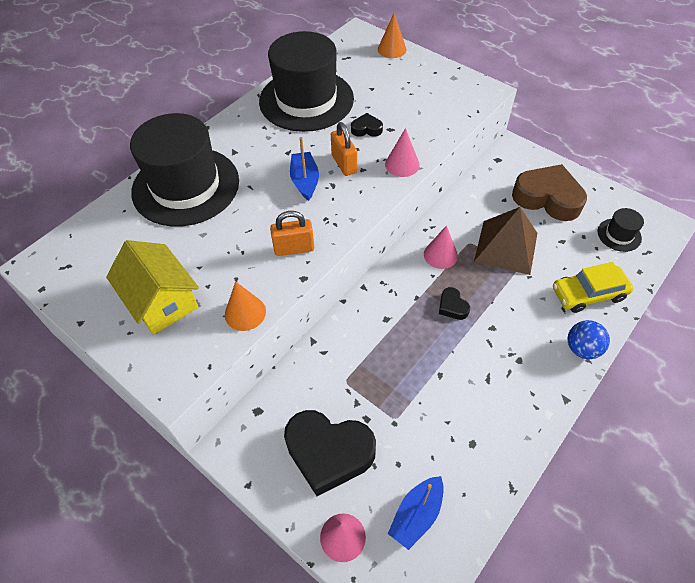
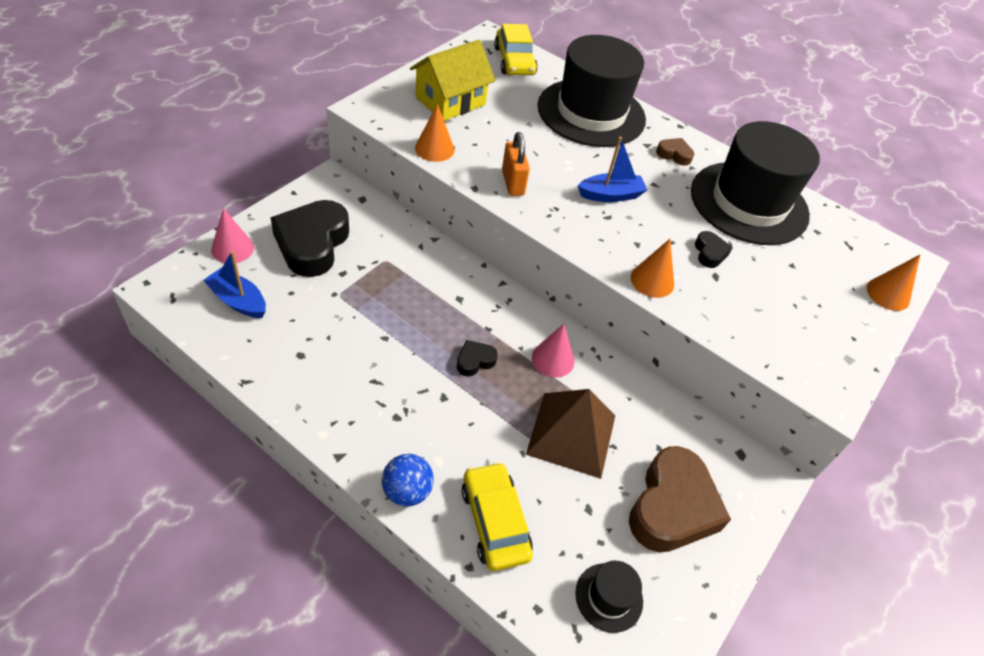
camera: 80 degrees right, 5 degrees down
orange padlock [331,122,357,176] -> none
pink cone [385,128,420,177] -> orange cone [631,239,674,298]
none -> yellow car [494,24,537,75]
none -> brown heart [656,138,694,166]

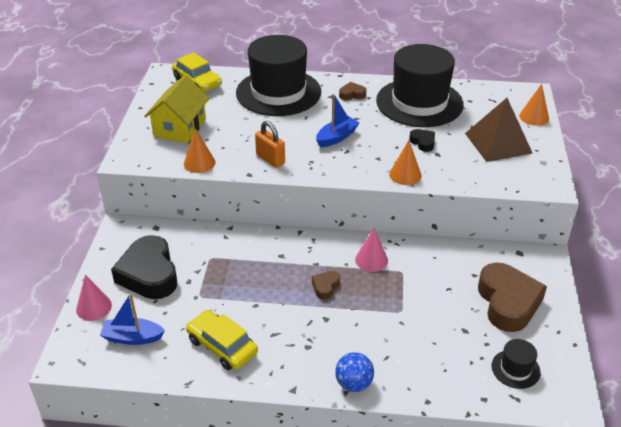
camera: 25 degrees left, 10 degrees down
black heart [457,340,498,376] -> brown heart [312,271,340,300]
yellow car [462,462,533,571] -> yellow car moved to [186,310,258,370]
brown pyramid [526,389,615,479] -> brown pyramid moved to [465,98,533,162]

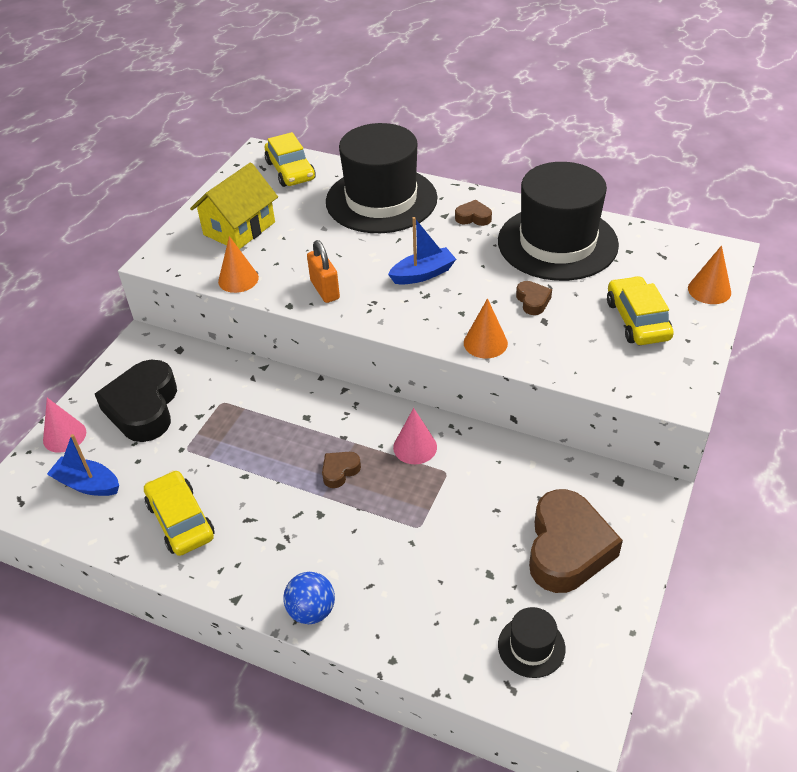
camera: 20 degrees right, 5 degrees up
black heart [409,129,435,152] -> brown heart [516,281,552,315]
brown pyramid [465,98,533,162] -> yellow car [607,276,674,345]

